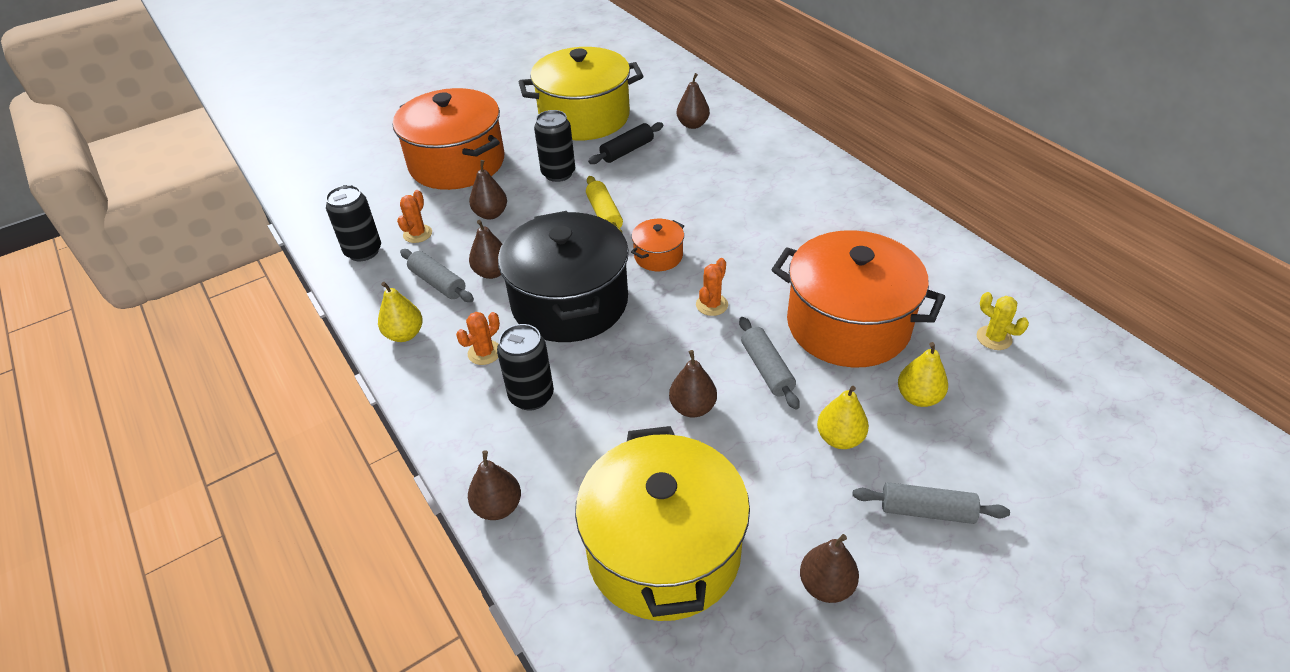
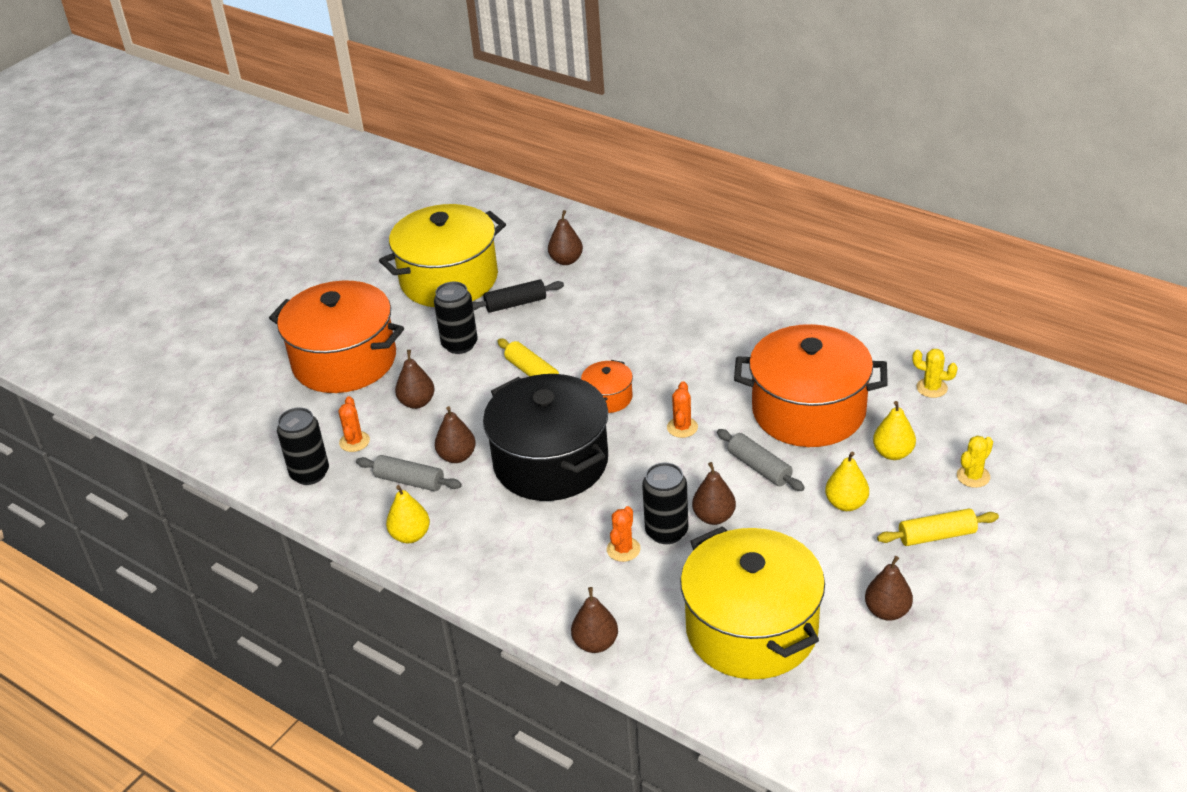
camera: 20 degrees left, 5 degrees down
orange cactus [456,312,500,365] -> orange cactus moved to [607,506,641,562]
black can [497,324,554,410] -> black can moved to [642,463,688,544]
black rolling pin [588,122,663,164] -> black rolling pin turned 45 degrees clockwise [472,279,564,313]
grey rolling pin [852,482,1010,524] -> yellow rolling pin [877,509,999,546]
none -> yellow cactus [957,436,993,488]

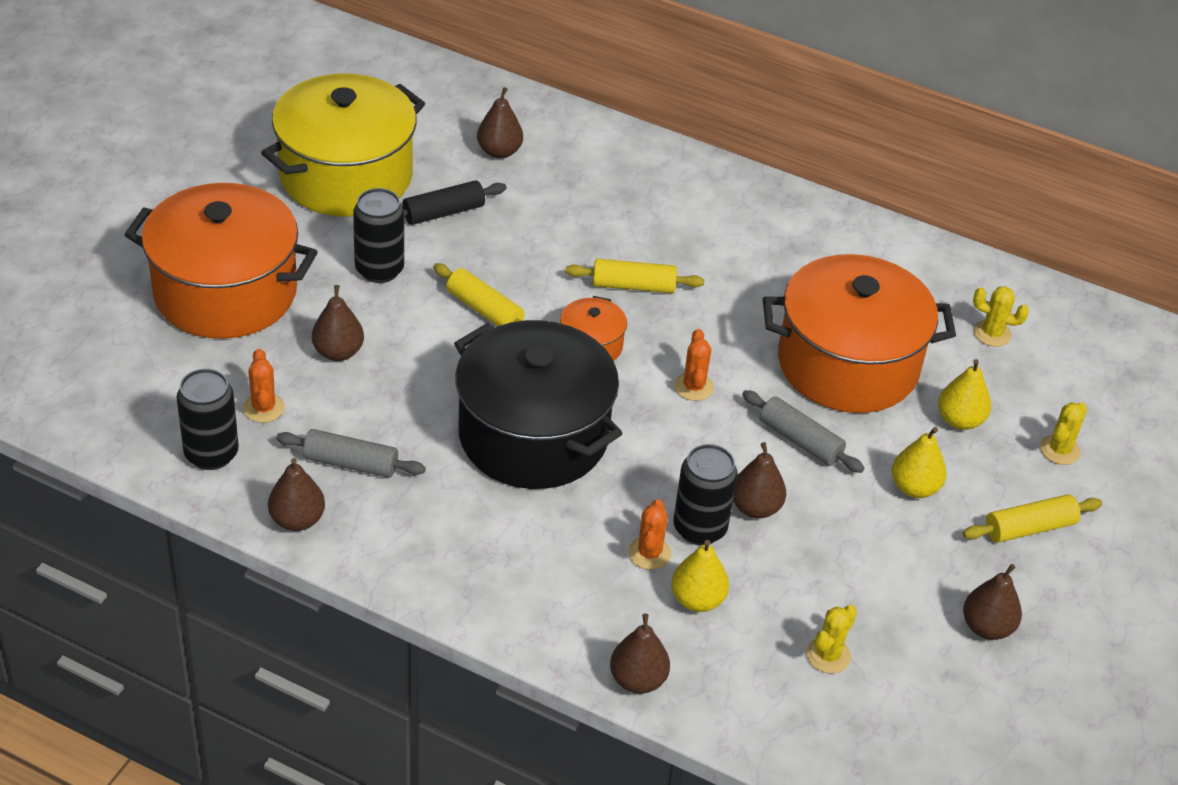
camera: 15 degrees left, 5 degrees up
yellow pear [386,485,430,543] -> yellow pear moved to [671,540,729,612]
brown pear [435,406,476,463] -> brown pear moved to [268,458,325,531]
yellow pot [680,526,825,679] -> yellow cactus [806,605,857,673]
none -> yellow rolling pin [565,259,704,293]

